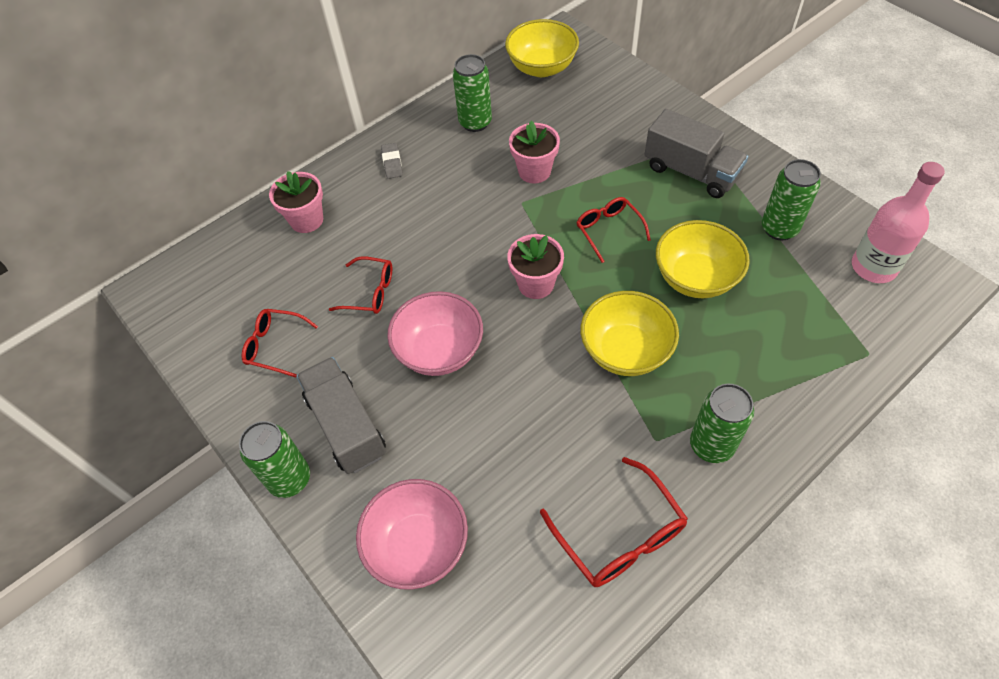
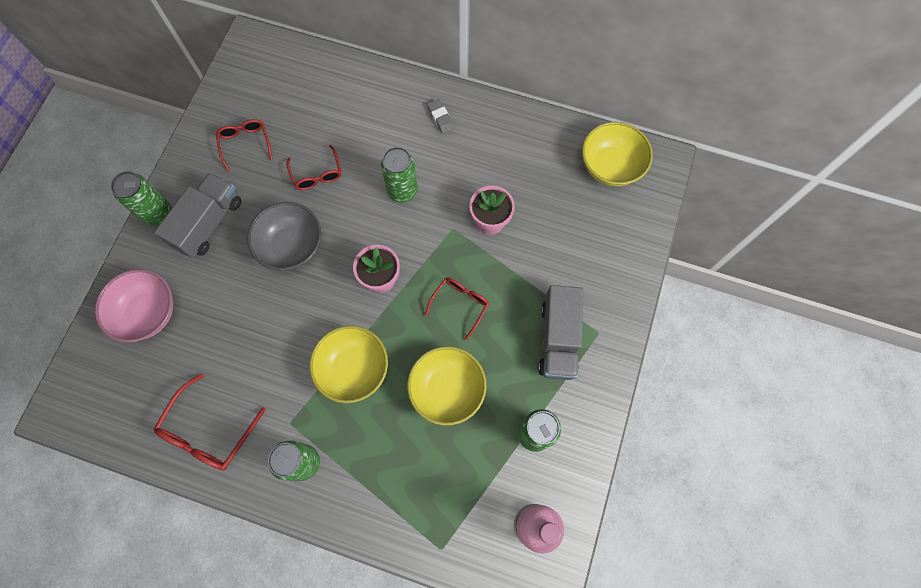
camera: 55 degrees right, 15 degrees up
pink flower pot [269,171,323,233] -> none
grey eraser [381,143,403,179] -> grey eraser turned 75 degrees counterclockwise [427,99,454,134]
pink bowl [387,291,483,376] -> grey bowl [247,202,321,270]
green can [453,54,492,132] -> green can moved to [381,147,418,203]

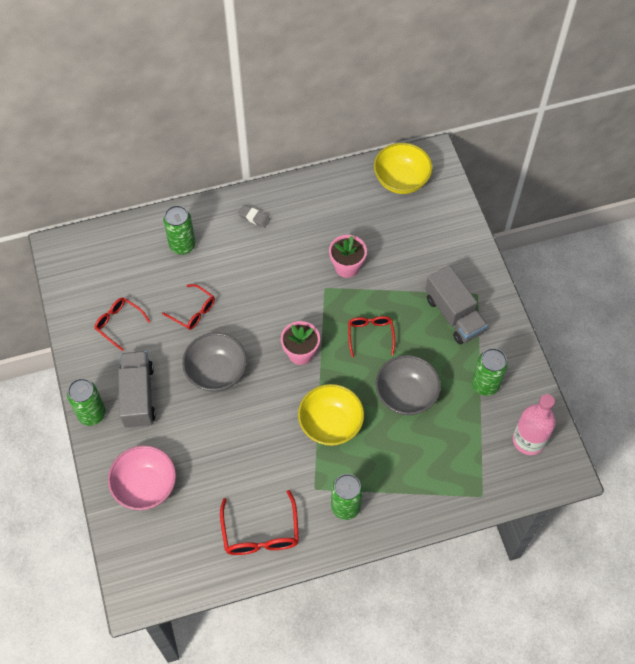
camera: 35 degrees left, 10 degrees down
green can [381,147,418,203] -> green can moved to [163,205,196,255]
yellow bowl [407,346,487,426] -> grey bowl [375,355,441,415]

